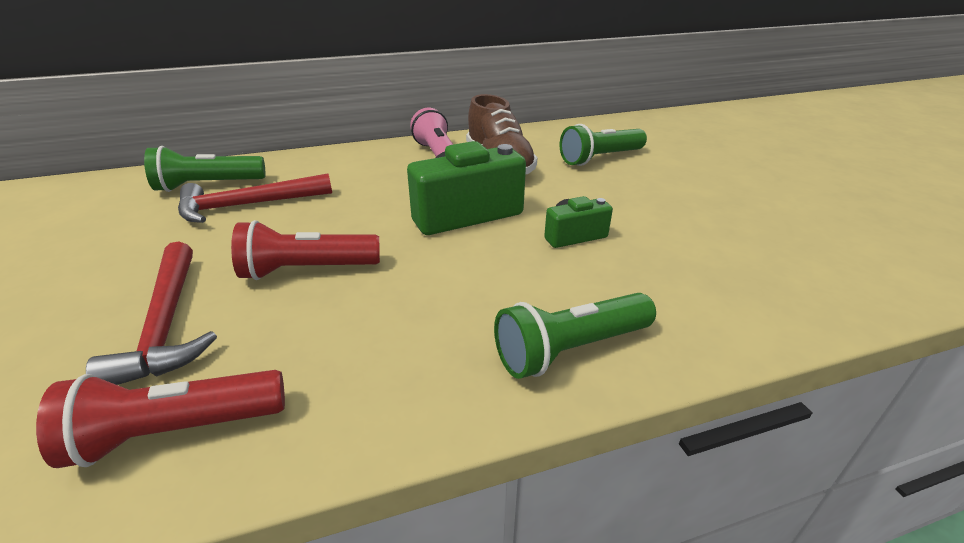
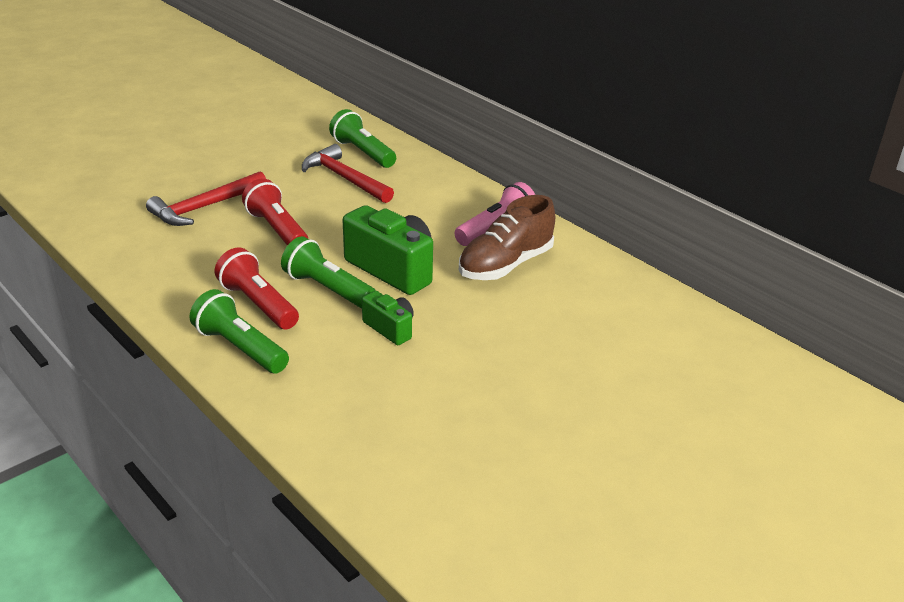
camera: 65 degrees right, 0 degrees up
red flashlight [36,370,285,468] -> red flashlight moved to [215,247,299,329]
green flashlight [560,124,647,166] -> green flashlight moved to [281,236,376,309]

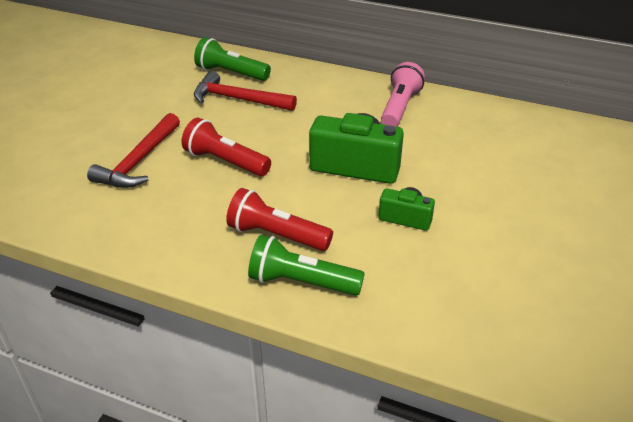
camera: 25 degrees left, 5 degrees up
green flashlight [281,236,376,309] -> none
brown shoe [459,195,555,280] -> none

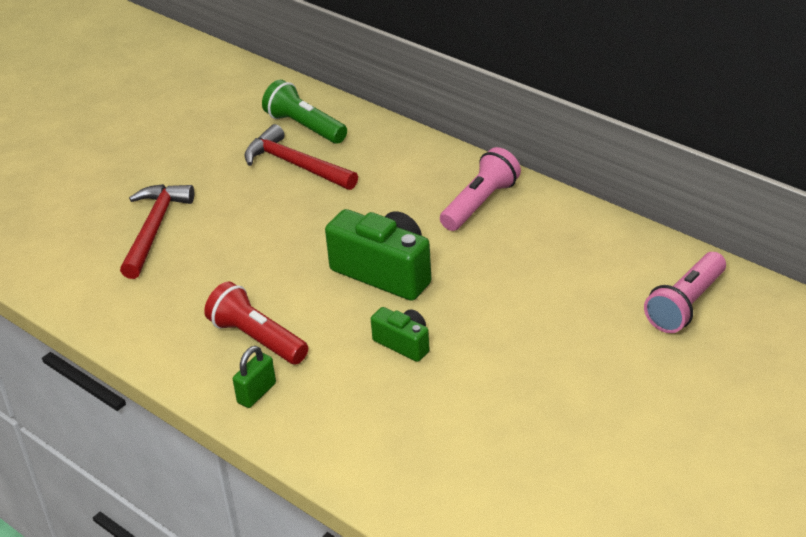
camera: 20 degrees right, 0 degrees up
red hammer [87,113,180,188] -> red hammer turned 150 degrees clockwise [120,184,194,279]
red flashlight [182,118,271,176] -> none
green flashlight [248,235,365,296] -> green padlock [233,346,276,408]
none -> pink flashlight [644,252,726,333]

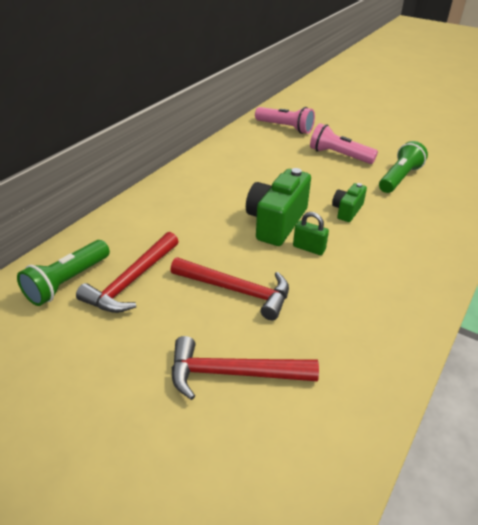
camera: 100 degrees left, 0 degrees up
red flashlight [204,282,308,364] -> none
green padlock [233,346,276,408] -> green padlock moved to [293,212,329,255]
pink flashlight [440,147,521,231] -> pink flashlight moved to [310,123,378,164]
none -> red hammer [170,257,289,320]
none -> green flashlight [379,141,428,193]

